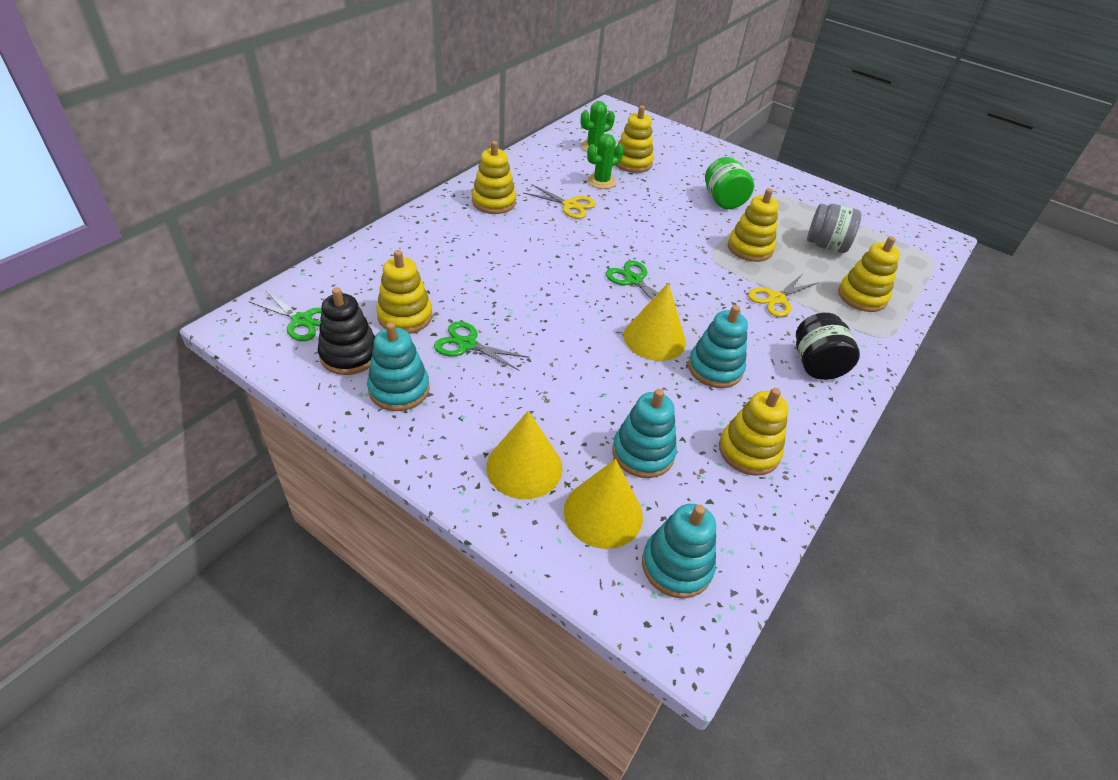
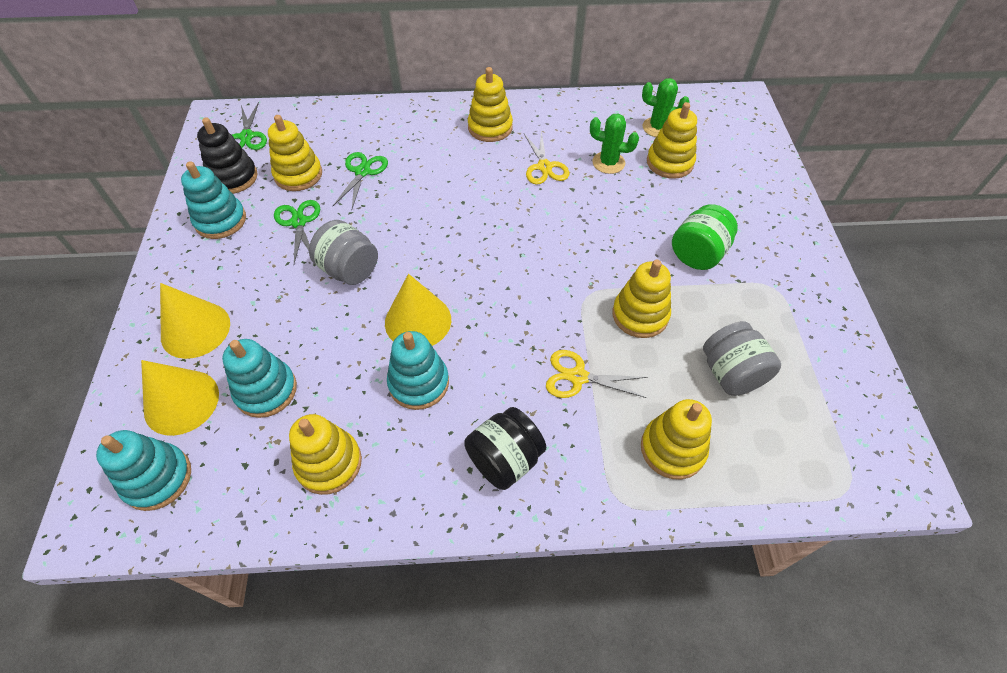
camera: 55 degrees right, 10 degrees up
green scissors [606,260,679,307] -> green scissors moved to [333,152,388,209]
none -> grey jar [309,220,378,285]

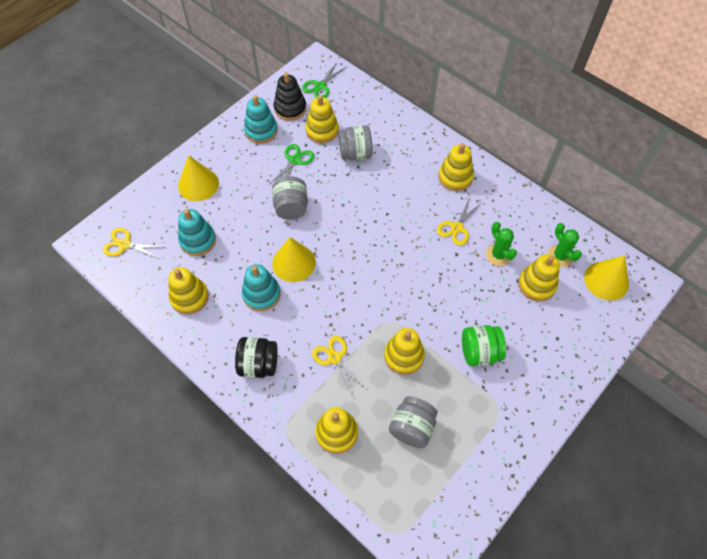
camera: 45 degrees right, 5 degrees up
turquoise stacking toy [96,430,191,511] -> yellow scissors [103,228,163,259]
yellow cone [141,360,219,436] -> yellow cone moved to [584,255,629,300]
green scissors [333,152,388,209] -> grey jar [339,125,373,160]

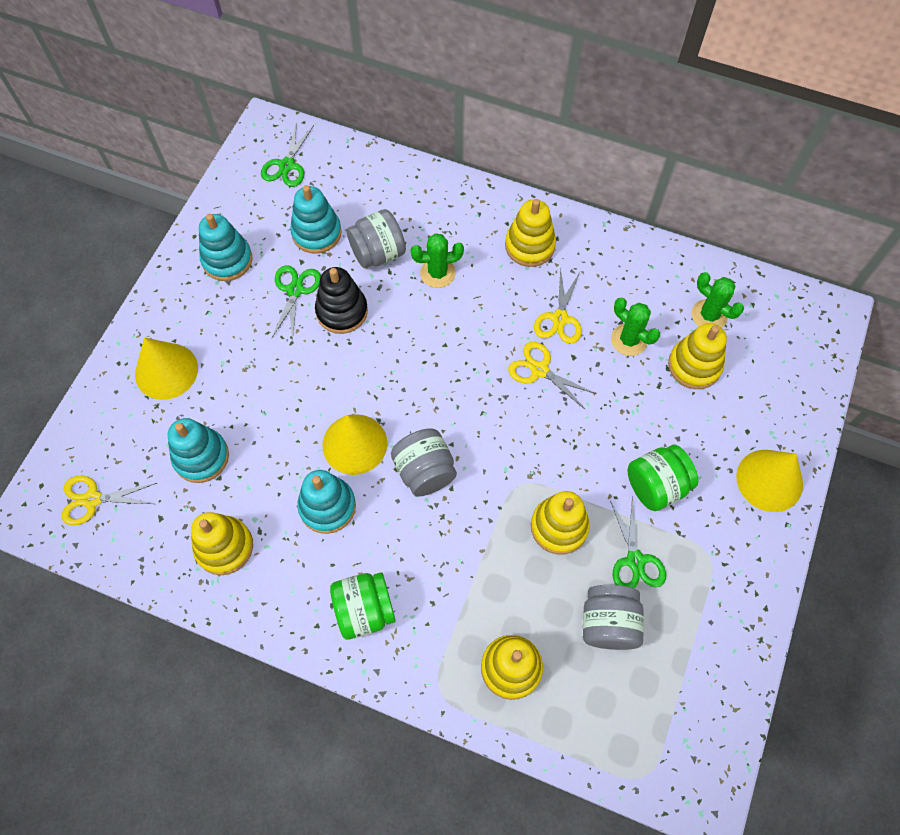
camera: 20 degrees left, 5 degrees up
black jar [235,337,278,378] -> green jar [330,572,396,640]
grey jar [272,176,308,220] -> grey jar moved to [391,428,457,497]
black stacking toy [274,72,306,121] -> black stacking toy moved to [315,267,368,334]
yellow stacking toy [305,95,339,144] -> turquoise stacking toy [290,185,342,254]
yellow scissors [312,336,366,396] -> yellow scissors moved to [508,342,597,409]
yellow cone [584,255,629,300] -> yellow cone moved to [736,450,803,512]
none -> green cactus [411,233,464,288]
none -> green scissors [610,496,666,588]

